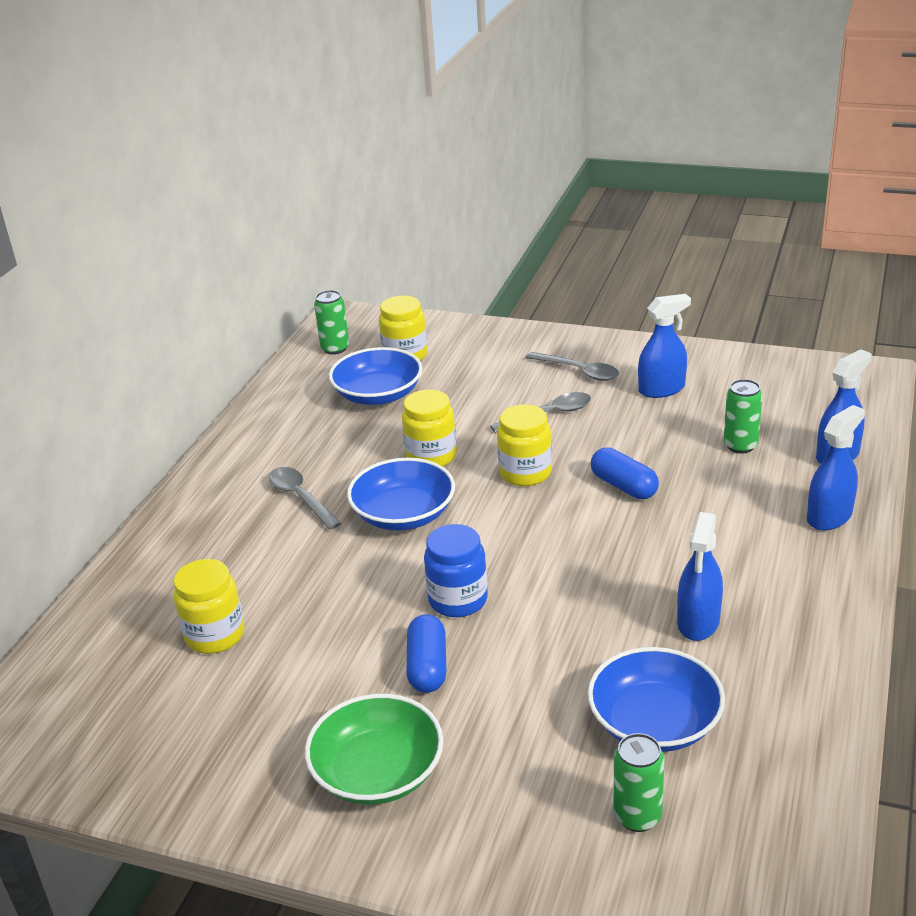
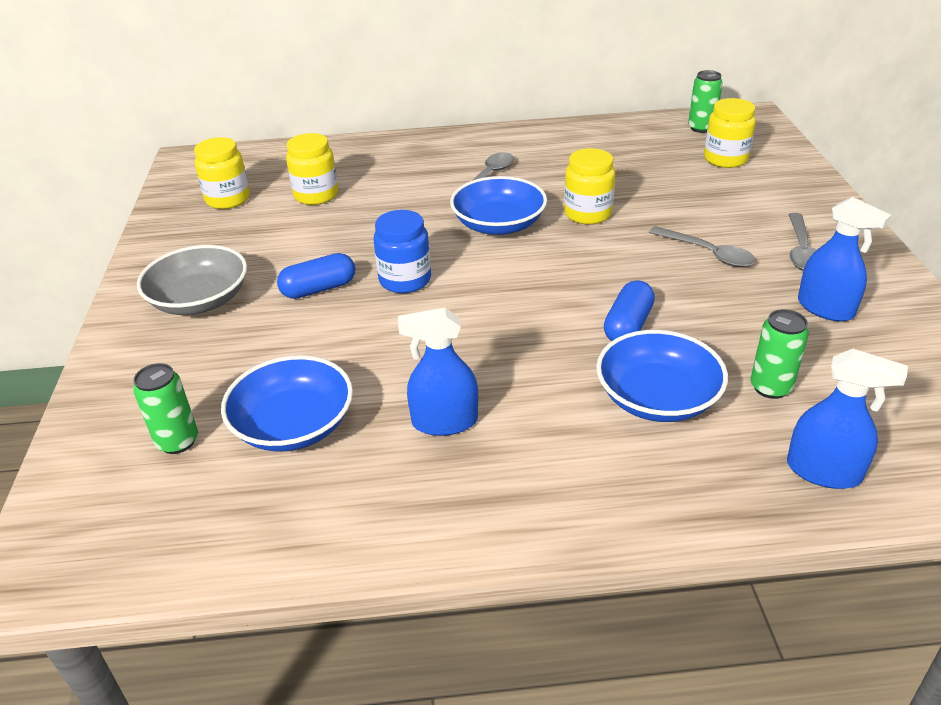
camera: 65 degrees right, 5 degrees up
green bowl [305,694,444,805] -> grey bowl [137,245,247,315]
blue bowl [329,347,422,405] -> blue bowl moved to [596,330,728,422]
yellow jar [497,404,552,486] -> yellow jar moved to [194,137,250,209]
blue spray bottle [807,405,865,530] -> none

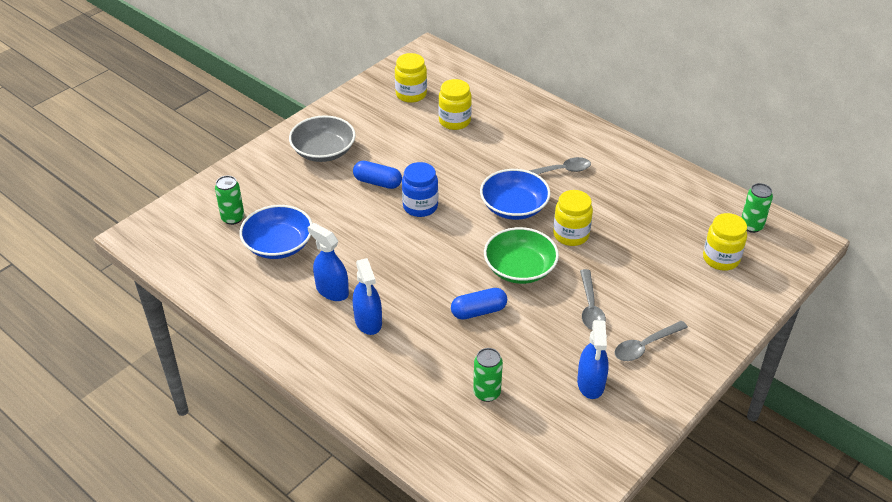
camera: 45 degrees right, 5 degrees up
blue bowl [596,330,728,422] -> none
blue spray bottle [787,349,908,489] -> blue spray bottle moved to [353,258,382,335]
none -> green bowl [484,227,559,284]

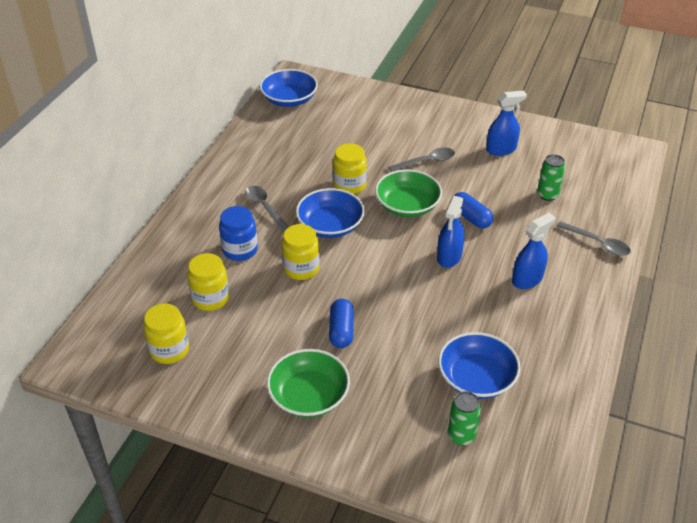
camera: 110 degrees left, 0 degrees up
grey bowl [289,115,356,162] -> green bowl [267,349,350,418]
blue spray bottle [308,223,349,301] -> blue spray bottle moved to [437,196,465,268]
blue jar [402,162,438,217] -> blue jar moved to [219,206,258,261]
grey spoon [614,321,688,361] -> grey spoon moved to [556,221,631,256]
yellow jar [703,213,747,271] -> yellow jar moved to [282,224,320,280]
green can [741,183,773,233] -> blue bowl [259,69,318,107]

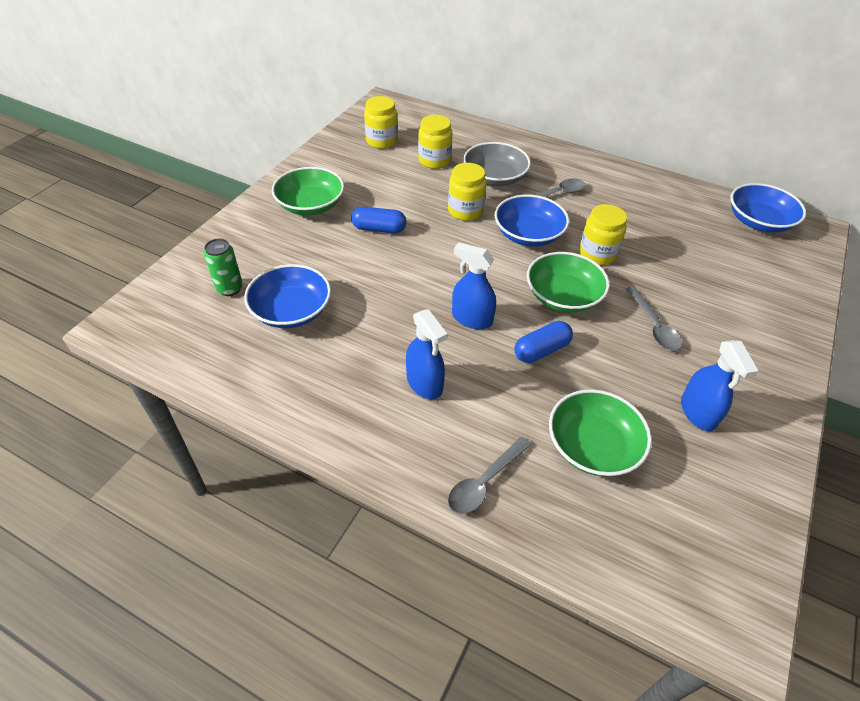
camera: 95 degrees right, 5 degrees up
blue jar [219,206,258,261] -> grey bowl [463,142,531,186]
green can [537,154,566,201] -> green bowl [549,389,652,476]

